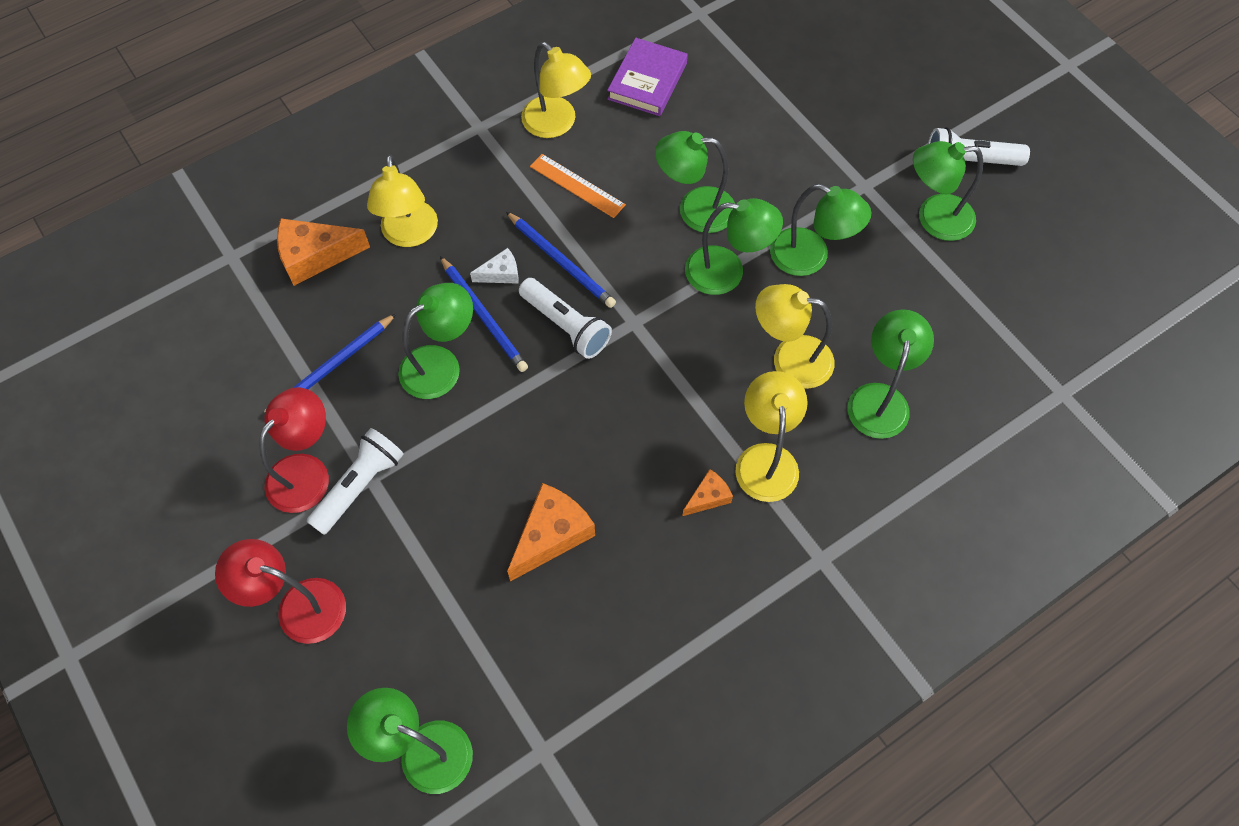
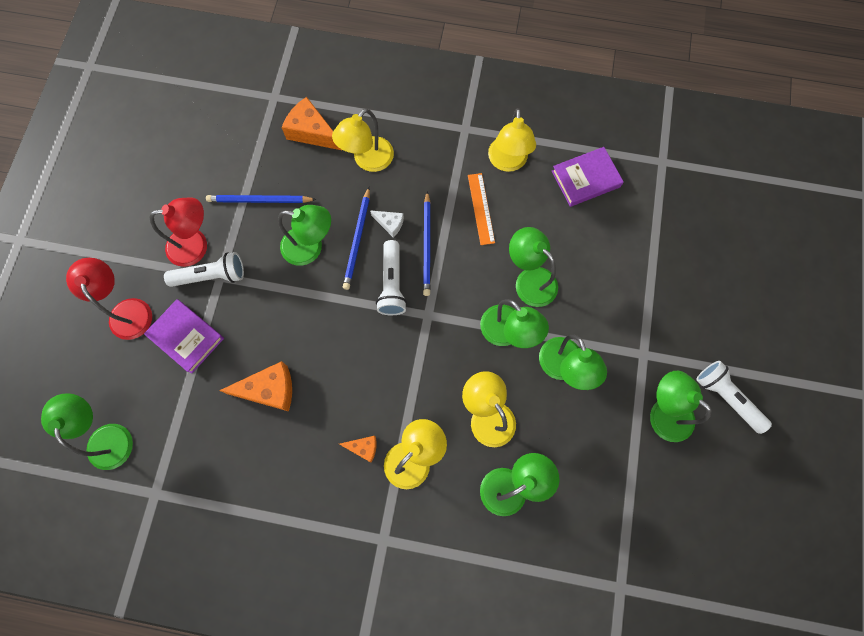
camera: 45 degrees right, 10 degrees up
none -> purple book [144,299,224,374]

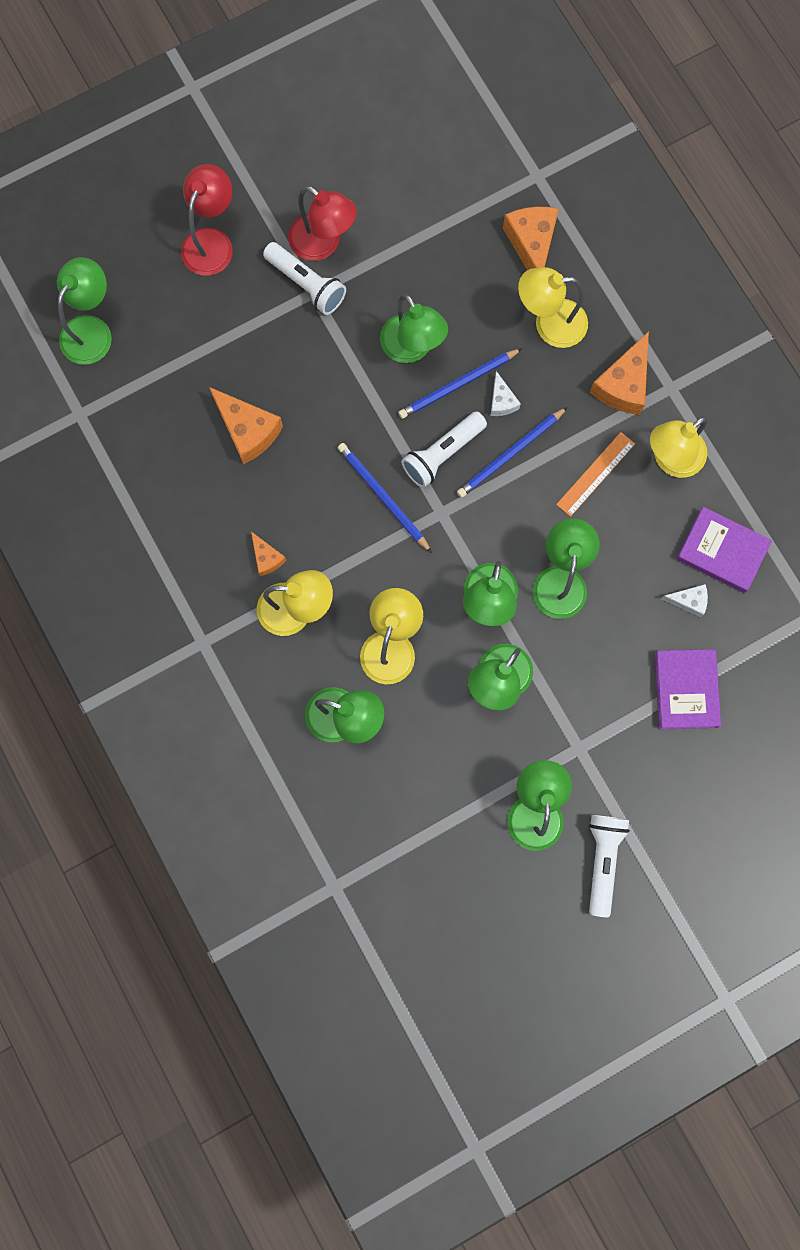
camera: 50 degrees right, 5 degrees up
purple book [144,299,224,374] -> purple book moved to [654,649,721,729]
blue pencil [206,195,317,203] -> blue pencil moved to [338,443,432,553]
none -> orange cheese [590,331,649,415]
none -> white cheese [661,584,708,617]

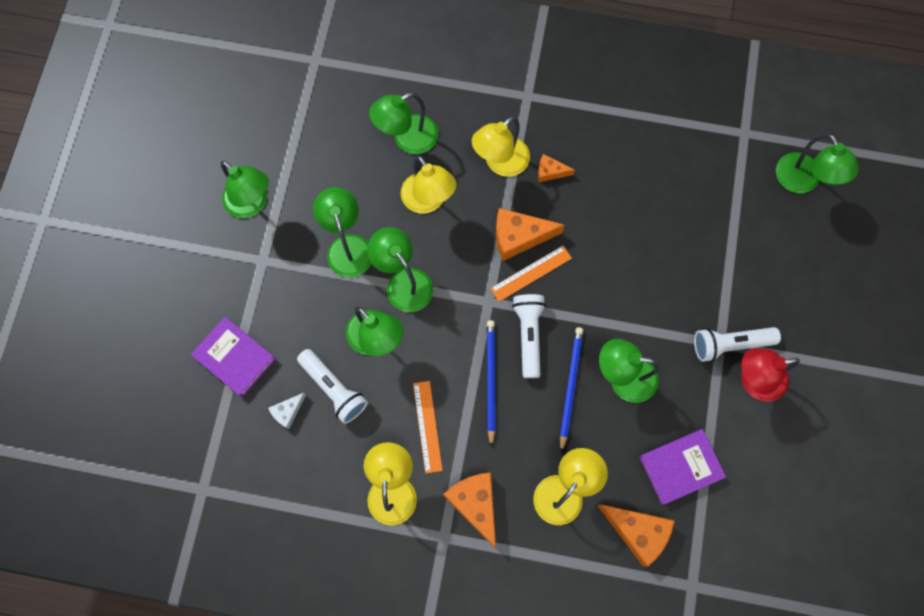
camera: 130 degrees right, 5 degrees down
red lamp [181,164,232,276] -> none
orange cheese [209,387,283,464] -> orange cheese moved to [496,208,564,261]
blue pencil [338,443,432,553] -> orange ruler [490,246,572,302]
white cheese [490,371,521,416] -> none
white flashlight [589,815,630,917] -> white flashlight moved to [297,349,368,424]
purple book [676,507,772,593] -> purple book moved to [639,429,726,505]

